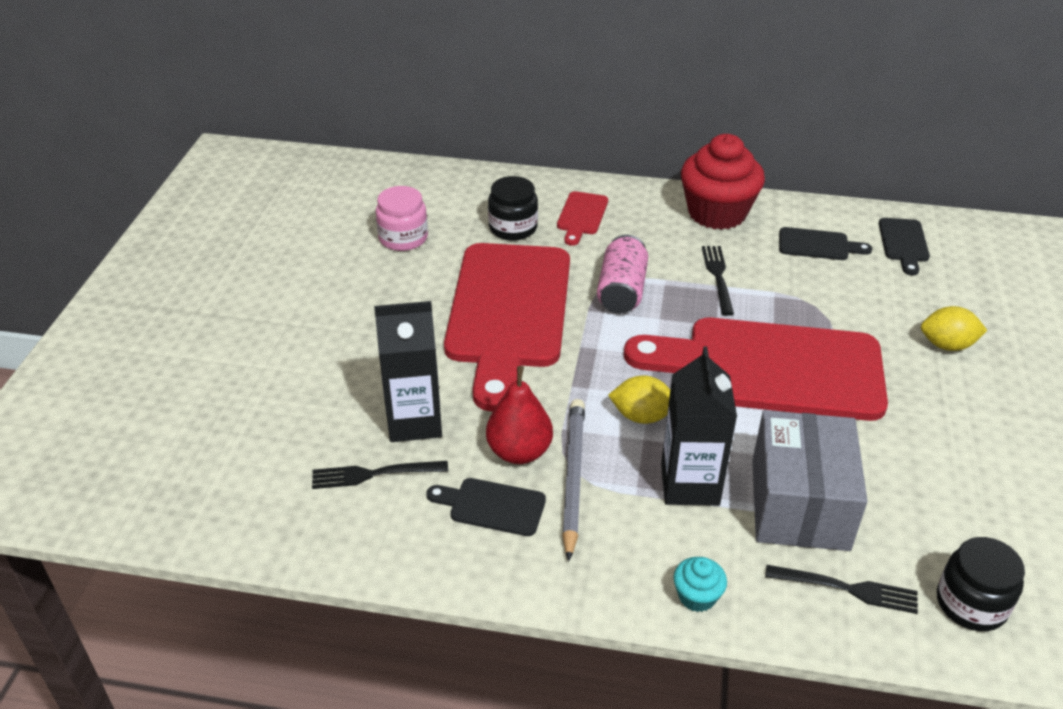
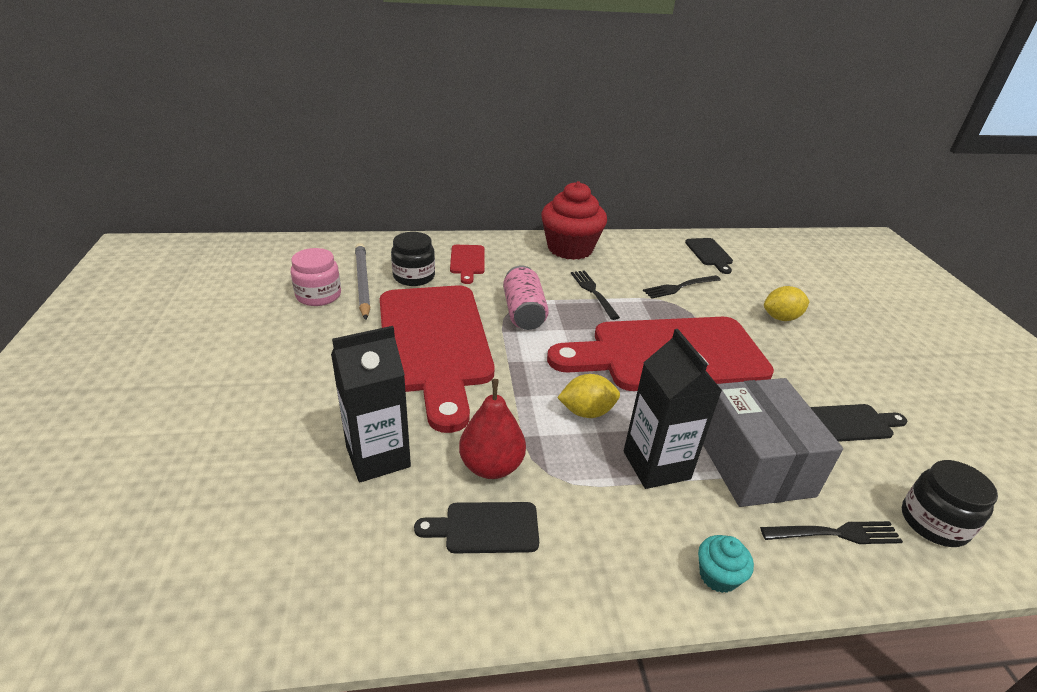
camera: 20 degrees left, 5 degrees down
black fork [312,461,448,489] -> black fork moved to [643,275,721,299]
grey pencil [562,399,585,561] -> grey pencil moved to [355,243,371,320]
black cutting board [779,227,872,260] -> black cutting board moved to [810,404,907,442]

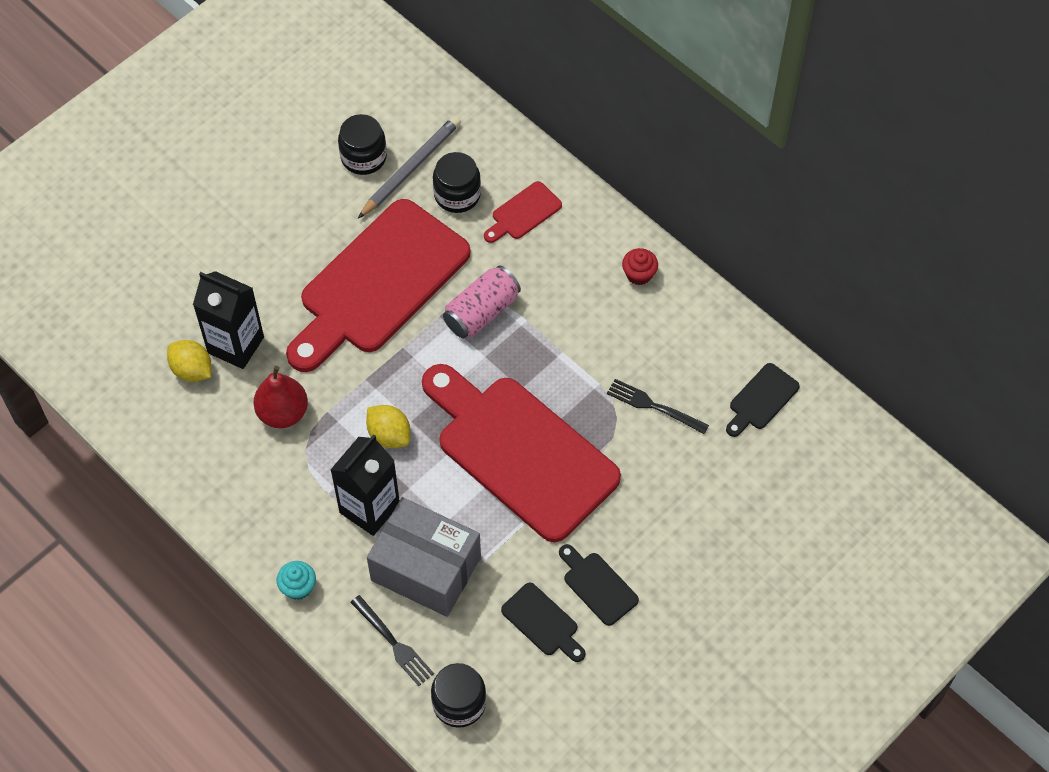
camera: 55 degrees right, 25 degrees up
pink jar [291,248,341,306] -> black jar [338,114,387,175]
black cutting board [414,502,539,553] -> black cutting board moved to [559,544,639,626]
red cupcake [541,181,607,260] -> red cupcake [622,248,658,285], size x0.44
black fork [571,270,620,320] -> none
grey box [703,378,843,507] -> grey box turned 75 degrees clockwise [367,497,481,617]
yellow lemon [764,286,810,321] -> yellow lemon moved to [167,340,211,382]

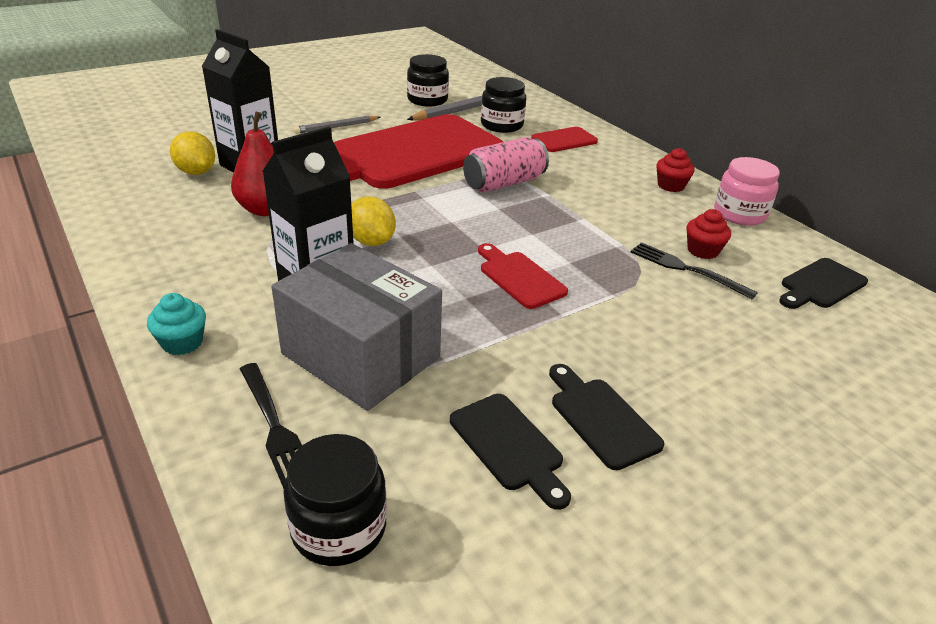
camera: 10 degrees right, 25 degrees down
red cutting board [422,364,621,542] -> red cutting board [478,243,568,309], size x0.41
none -> grey pencil [293,115,380,134]
none -> red cupcake [686,209,731,259]
none -> pink jar [714,157,780,226]

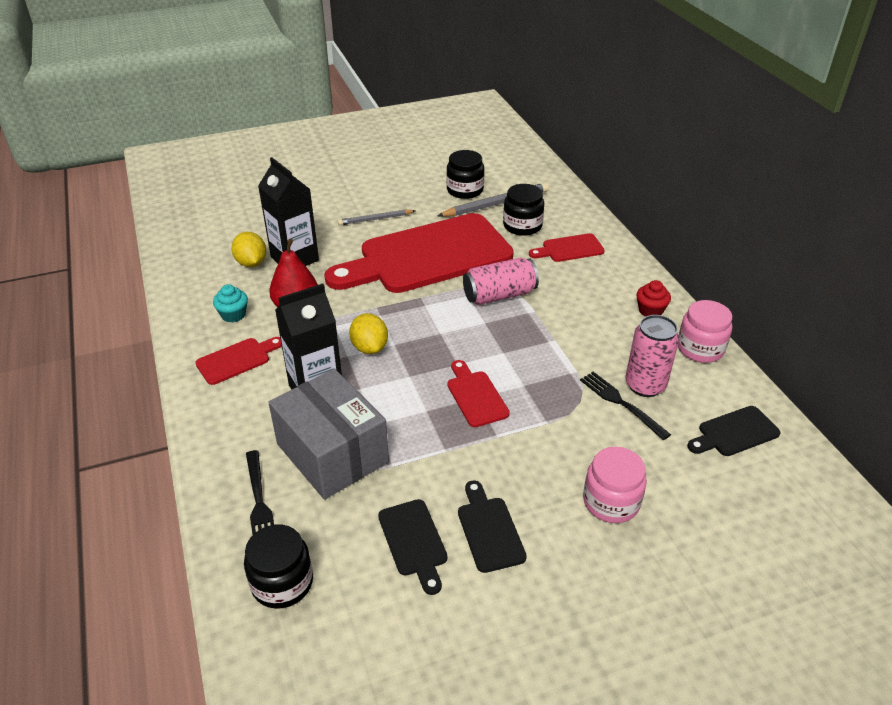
camera: 15 degrees right, 5 degrees up
turquoise cupcake [147,293,206,355] -> turquoise cupcake moved to [213,284,248,322]
red cupcake [686,209,731,259] -> pink can [625,315,679,397]
none -> red cutting board [195,337,282,385]
none -> pink jar [583,447,647,523]

